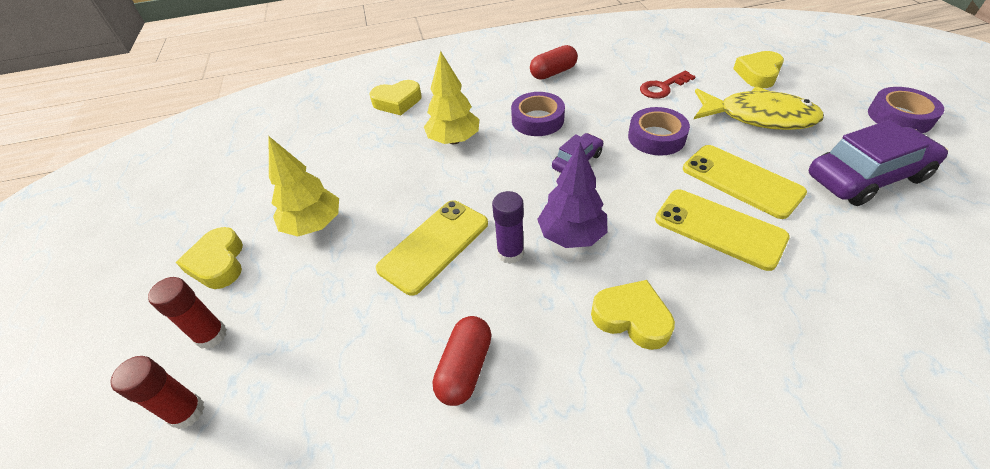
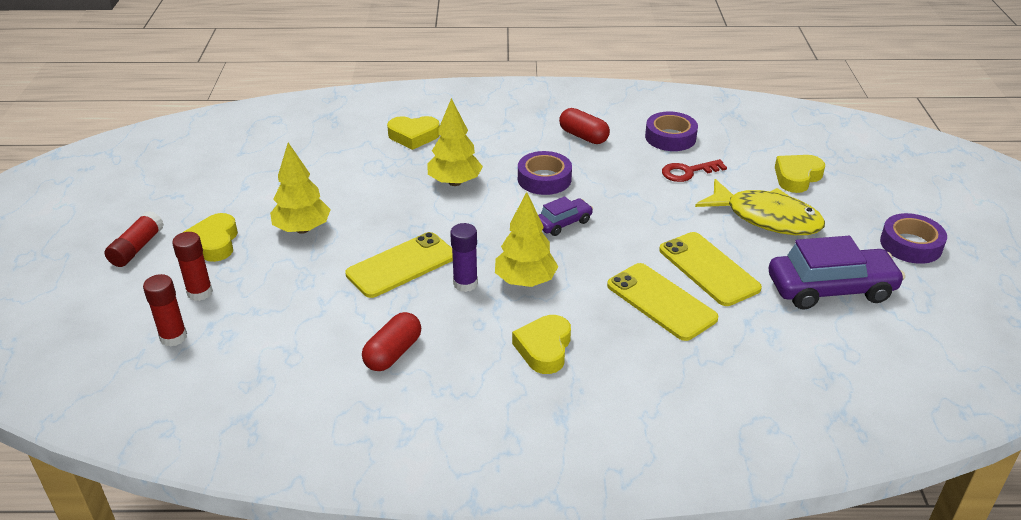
camera: 10 degrees right, 10 degrees down
red capsule [530,45,578,80] -> red capsule turned 60 degrees clockwise [559,108,610,144]
purple tree [537,142,608,248] -> yellow tree [495,192,559,287]
yellow heart [591,280,675,350] -> yellow heart turned 120 degrees counterclockwise [512,315,571,374]
purple tape [628,107,690,156] -> purple tape moved to [645,111,698,151]
none -> red glue stick [105,211,164,267]

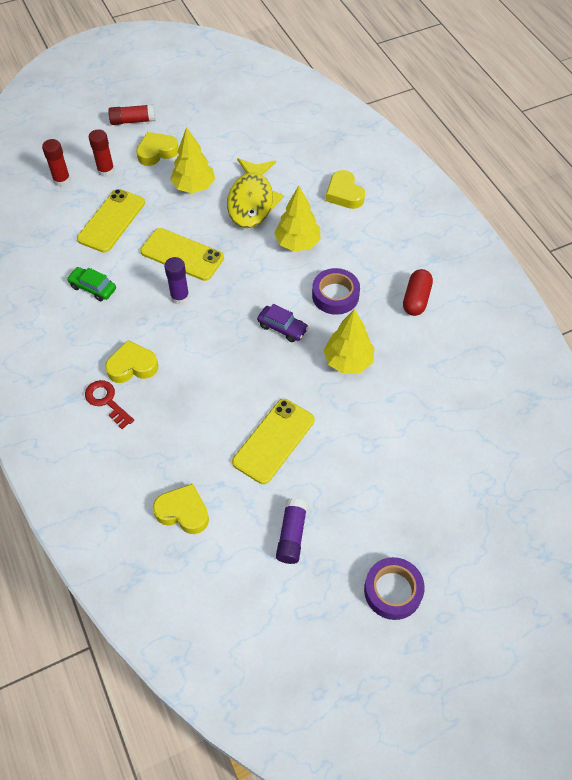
camera: 65 degrees right, 20 degrees up
red capsule [362,312,421,371] -> green car [67,267,116,301]
yellow tree [495,192,559,287] -> yellow tree moved to [323,309,374,374]
yellow phone [607,263,718,341] -> yellow phone moved to [77,189,145,253]
purple tape [645,111,698,151] -> none
red key [662,159,727,182] -> red key moved to [85,380,134,429]
yellow fish [695,179,825,235] -> yellow fish moved to [227,158,284,228]
purple car [769,236,905,309] -> purple glue stick [276,498,308,564]
yellow heart [775,155,825,193] -> yellow heart moved to [153,484,209,534]

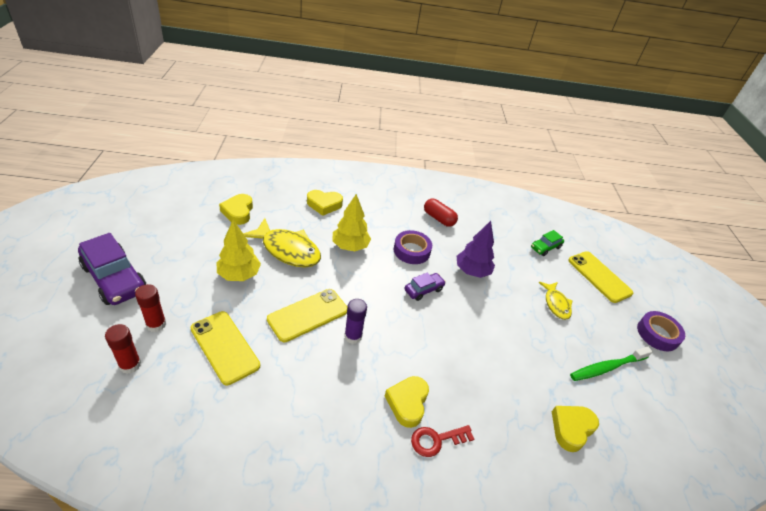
camera: 70 degrees left, 15 degrees down
green car [67,267,116,301] -> green car moved to [531,230,564,256]
red glue stick [108,104,156,125] -> purple car [78,233,146,305]
yellow heart [136,132,179,166] -> yellow heart moved to [219,194,253,225]
yellow phone [232,399,315,484] -> yellow phone moved to [568,251,633,303]
purple glue stick [276,498,308,564] -> green toothbrush [570,346,653,381]
yellow tree [323,309,374,374] -> purple tree [457,221,495,278]
none -> yellow fish [538,282,573,320]

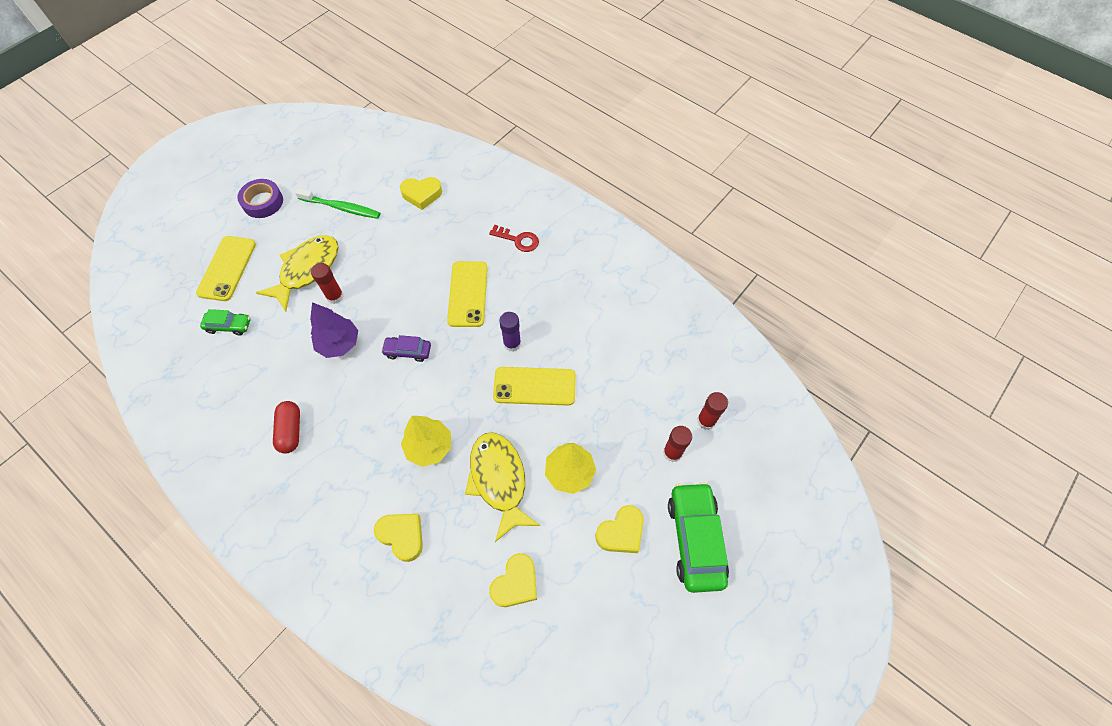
camera: 135 degrees left, 20 degrees up
purple car [78,233,146,305] -> green car [668,482,729,593]
yellow phone [190,311,260,385] -> yellow phone moved to [447,261,488,327]
yellow heart [385,376,429,428] -> yellow heart moved to [595,505,644,553]
purple tape [394,230,432,264] -> none
yellow fish [538,282,573,320] -> yellow fish [256,235,339,312], size x1.71
none -> red glue stick [311,263,344,304]

